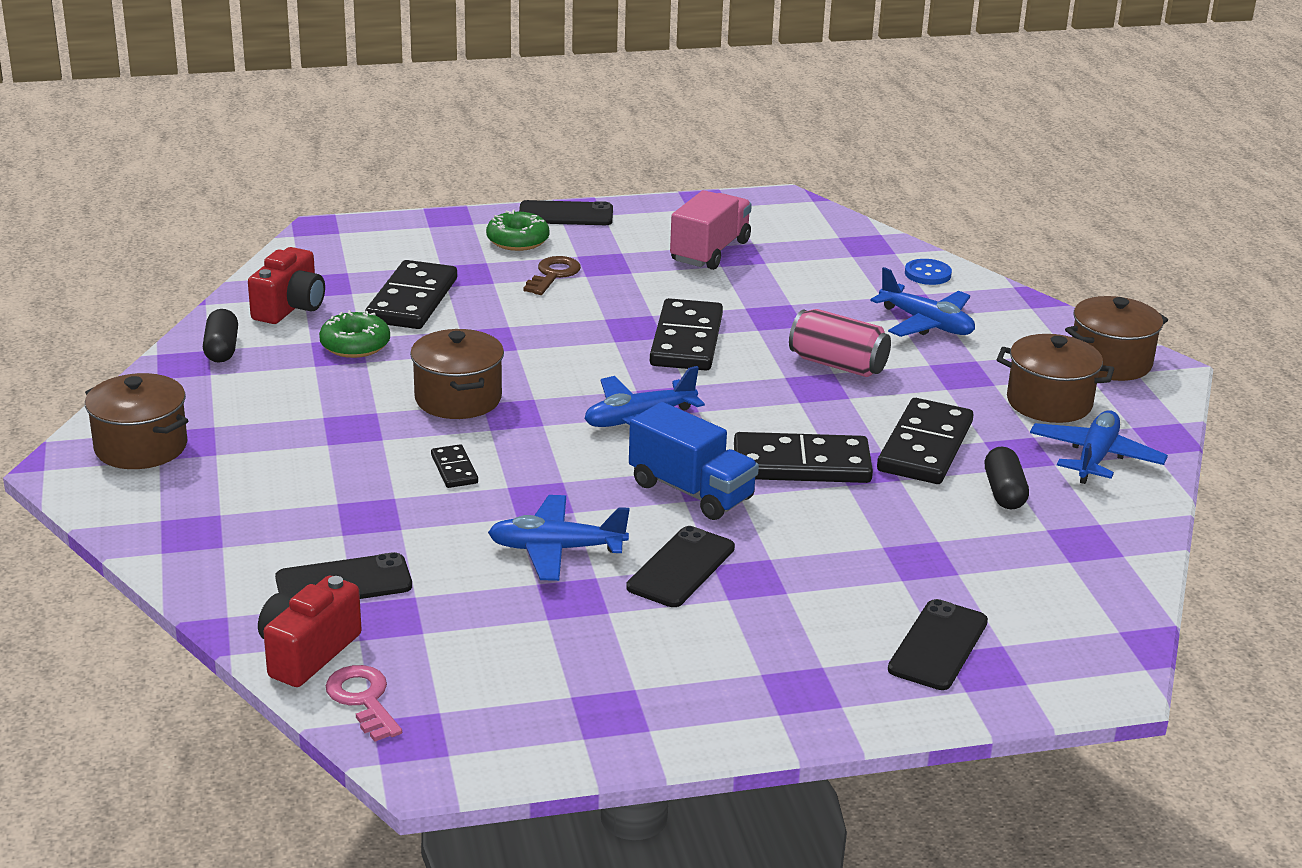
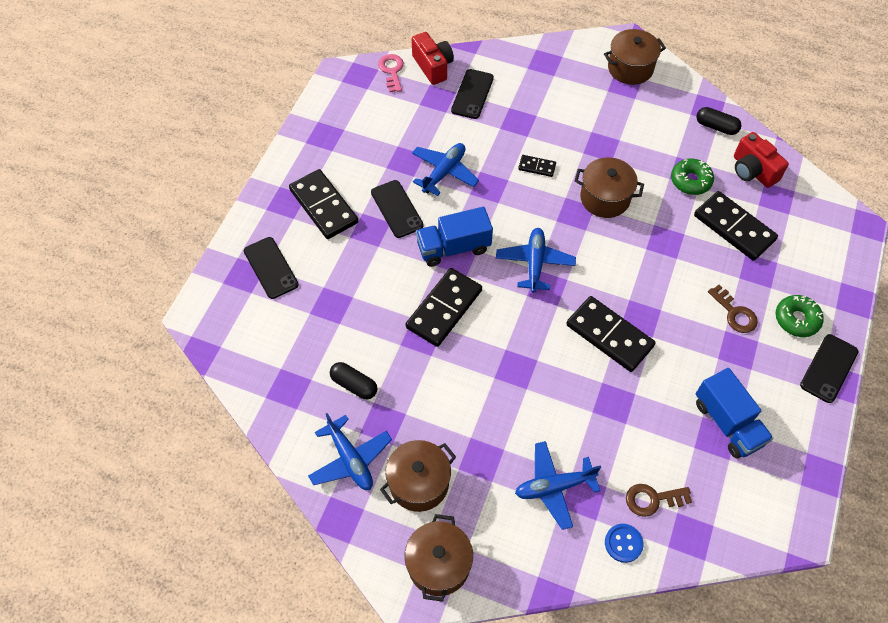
camera: 125 degrees right, 30 degrees up
pink key [325,665,402,742] -> pink key turned 105 degrees counterclockwise [378,54,404,92]
pink truck [670,190,752,270] -> blue truck [696,368,773,458]
pink can [789,309,891,377] -> none
black domino [877,398,973,484] -> black domino moved to [289,169,358,239]
none -> brown key [626,484,692,517]

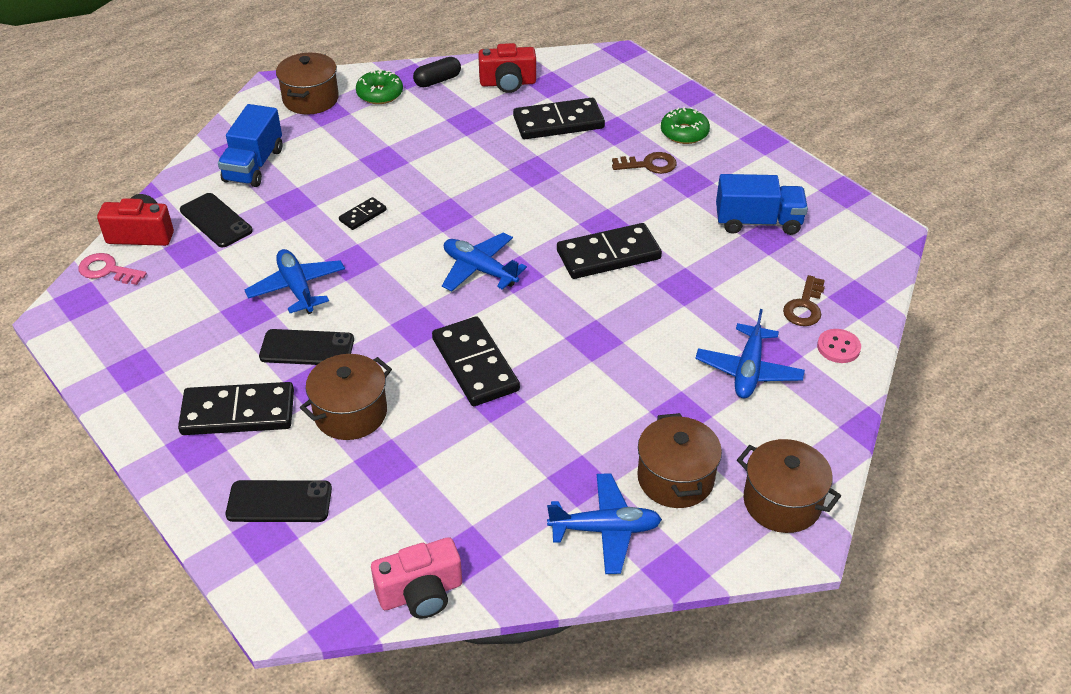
camera: 60 degrees left, 15 degrees down
black capsule [330,362,377,399] -> none
blue truck [416,207,493,267] -> blue truck moved to [218,104,283,187]
brown pot [575,157,644,218] -> brown pot moved to [300,354,392,440]
blue button [605,524,644,563] -> pink button [817,329,861,363]
green donut [671,158,714,195] -> green donut moved to [356,69,403,104]
black phone [800,334,859,403] -> none
none -> pink camera [371,537,462,619]

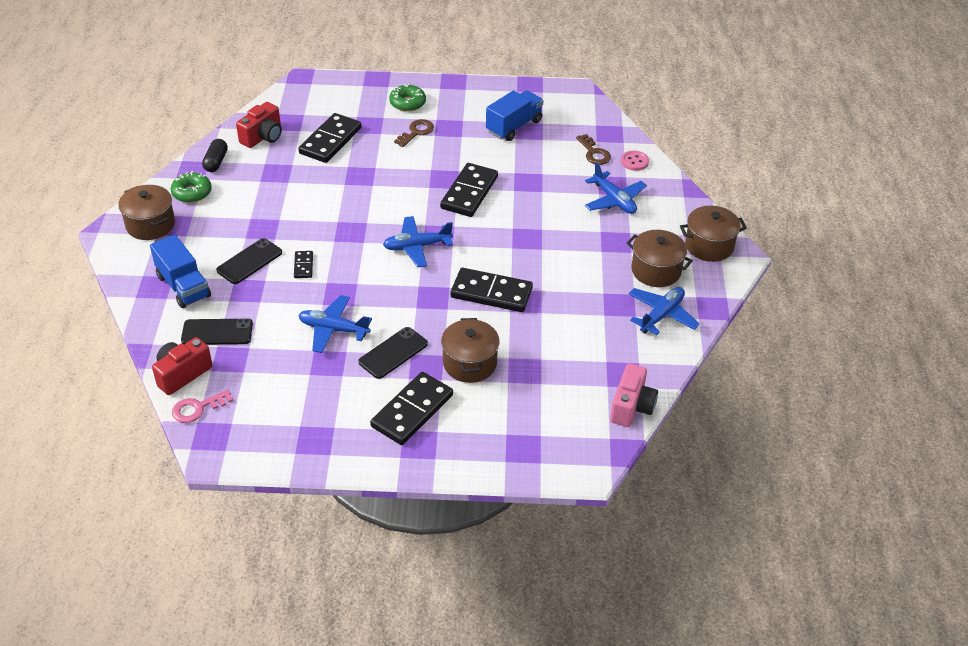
camera: 50 degrees left, 0 degrees up
black phone [226,480,332,522] -> black phone moved to [216,238,282,284]

